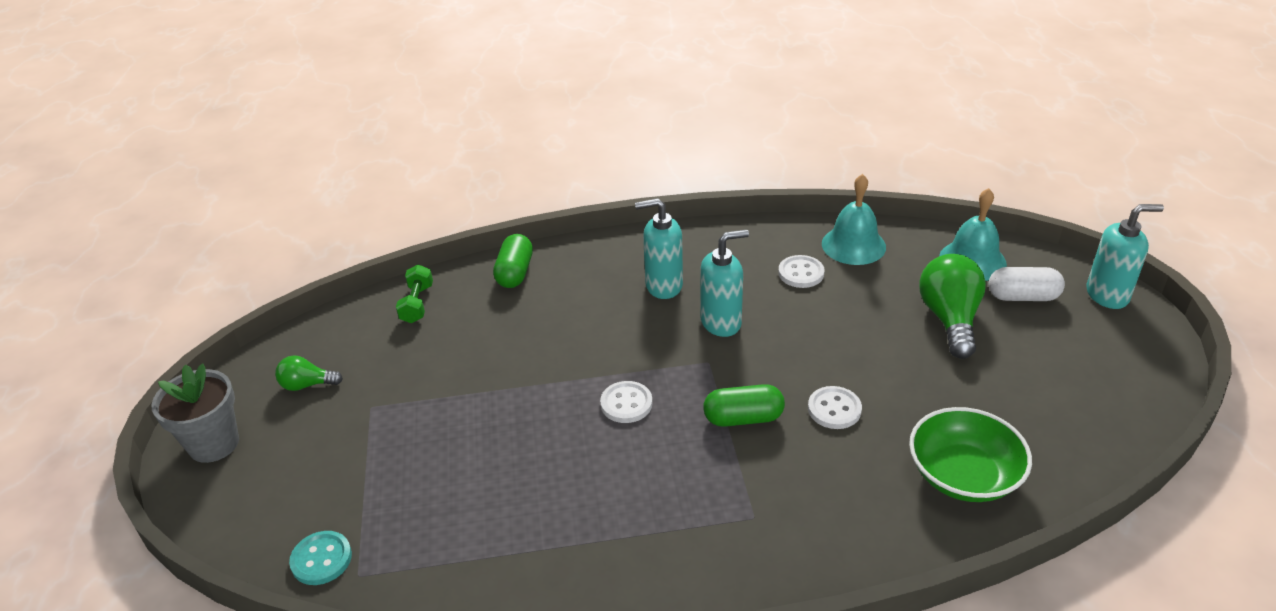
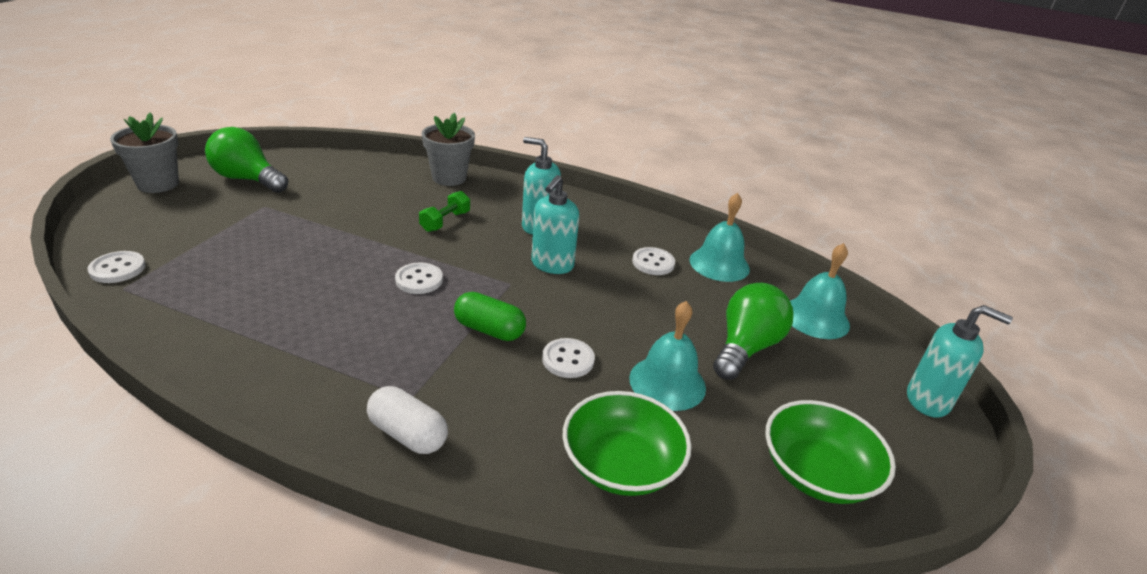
camera: 25 degrees right, 5 degrees down
green light bulb [275,355,343,391] -> green light bulb [205,127,288,193], size x1.86
turquoise button [289,531,352,585] -> white button [88,251,146,283]
green dumbbell [396,264,433,323] -> green dumbbell moved to [419,191,470,232]
green capsule [493,234,533,288] -> grey flower pot [422,113,475,186]
turquoise soap dispenser [700,230,749,337] -> turquoise soap dispenser turned 105 degrees clockwise [531,175,579,274]
white capsule [989,267,1065,301] -> white capsule moved to [367,386,448,454]
none -> turquoise bell [629,301,706,411]
none -> green bowl [765,400,896,504]

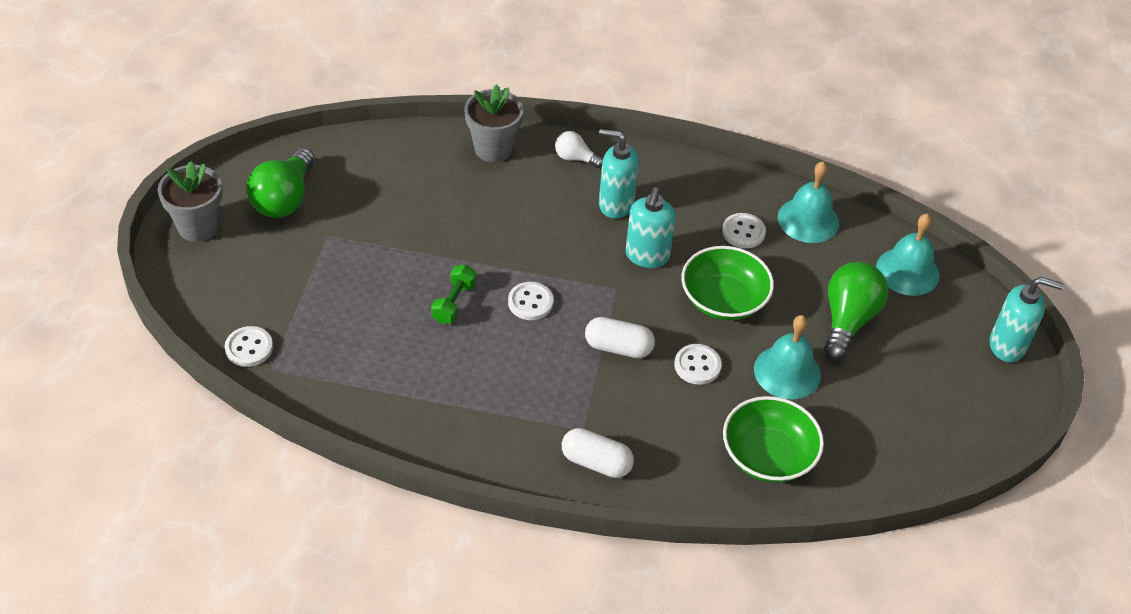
camera: 10 degrees left, 15 degrees up
green light bulb [205,127,288,193] -> green light bulb turned 90 degrees counterclockwise [246,148,315,218]
green dumbbell [419,191,470,232] -> green dumbbell moved to [431,265,476,324]
green capsule [454,292,526,341] -> white capsule [585,317,655,358]
green bowl [765,400,896,504] -> green bowl moved to [681,246,774,320]
none -> white light bulb [555,131,603,168]

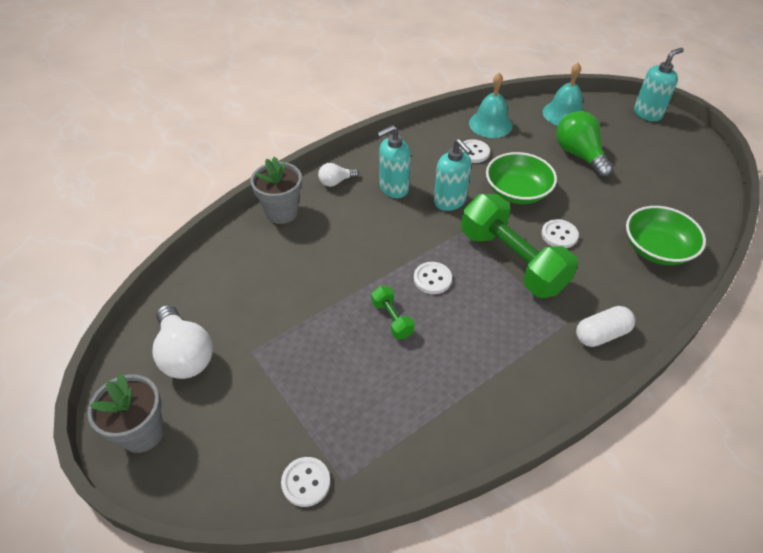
camera: 45 degrees left, 0 degrees up
green light bulb [246,148,315,218] -> white light bulb [153,305,213,379]
white capsule [585,317,655,358] -> green dumbbell [461,194,578,298]
turquoise bell [754,315,821,400] -> none

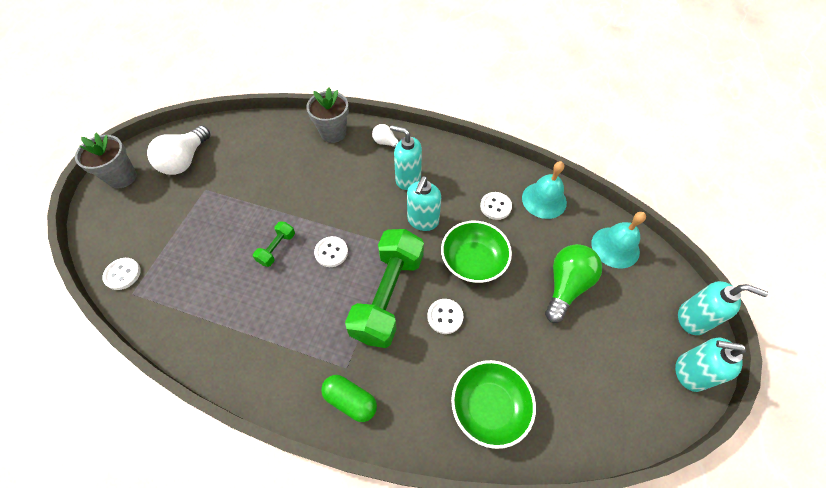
camera: 55 degrees right, 10 degrees up
white capsule [576,306,635,347] -> green capsule [321,375,377,422]
none -> turquoise soap dispenser [675,337,746,392]

